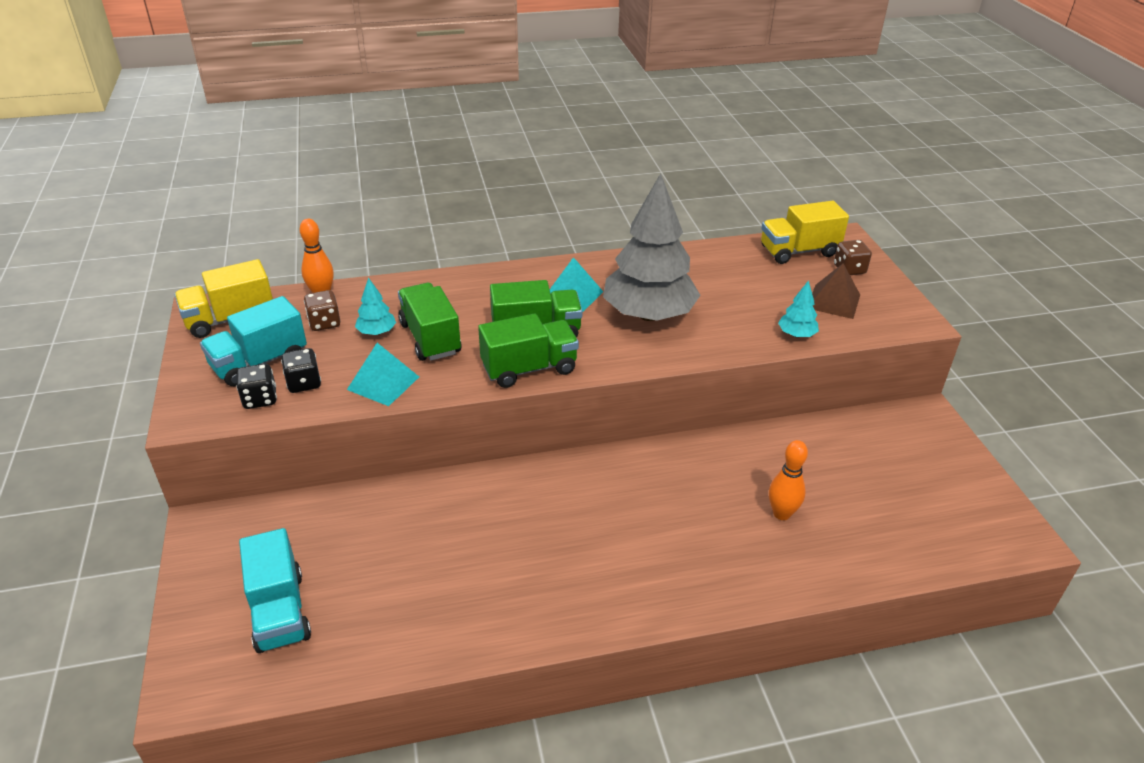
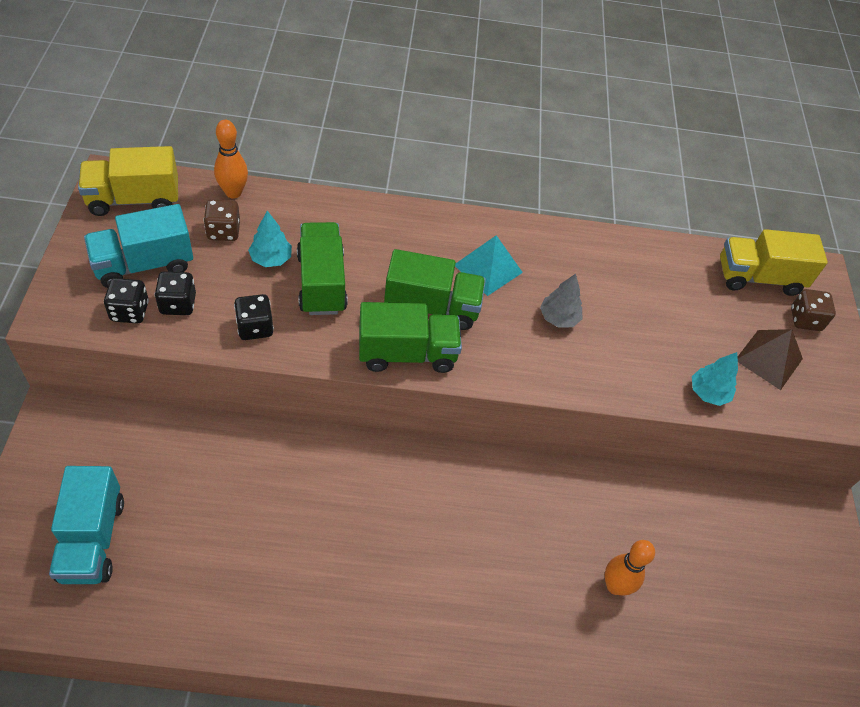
camera: 10 degrees right, 15 degrees up
turquoise pyramid [347,343,419,406] -> black dice [234,294,274,340]
grey tree [603,173,701,321] -> grey tree [540,274,582,328], size x0.41

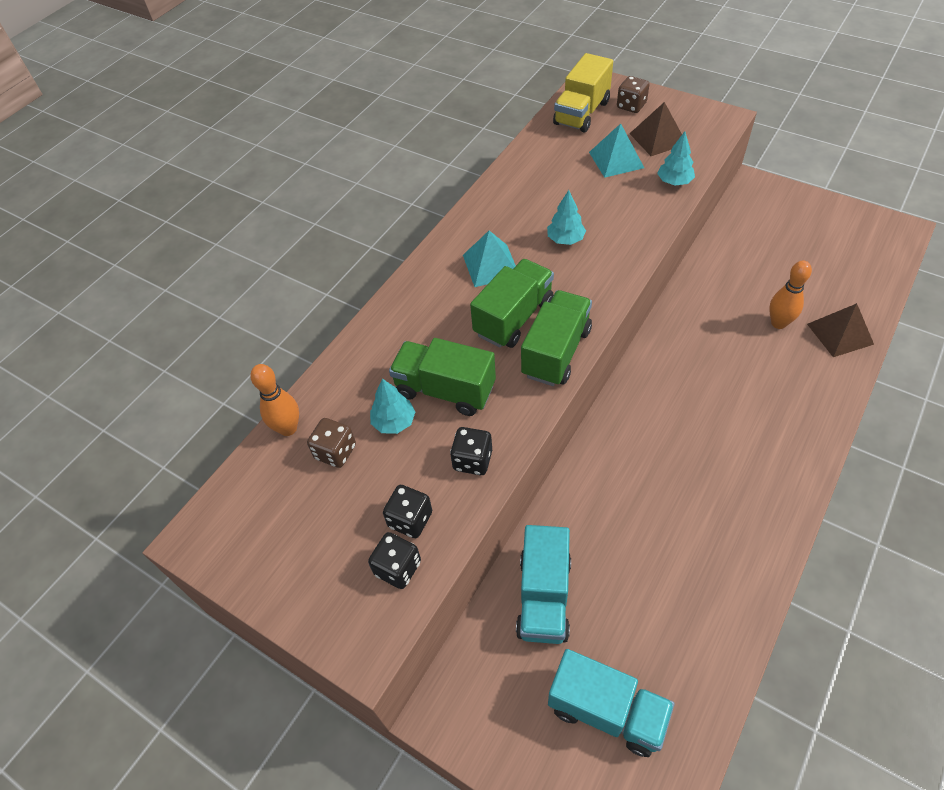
camera: 50 degrees left, 0 degrees up
yellow truck [78,146,178,216] -> none
turquoise truck [84,204,193,288] -> turquoise truck moved to [516,525,571,644]
grey tree [540,274,582,328] -> turquoise tree [547,190,586,245]
none -> turquoise pyramid [589,124,644,178]
none -> brown pyramid [807,303,874,357]

